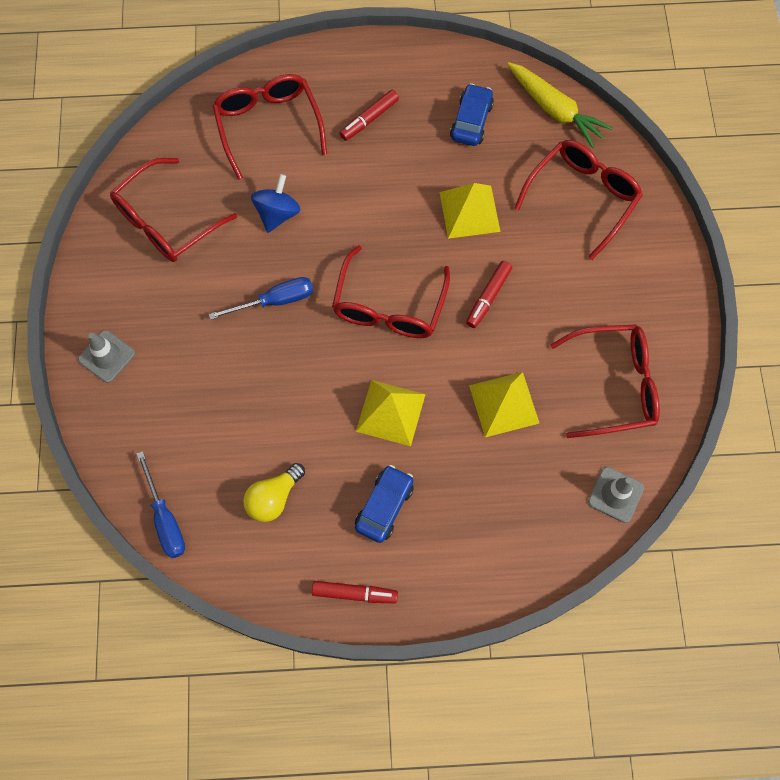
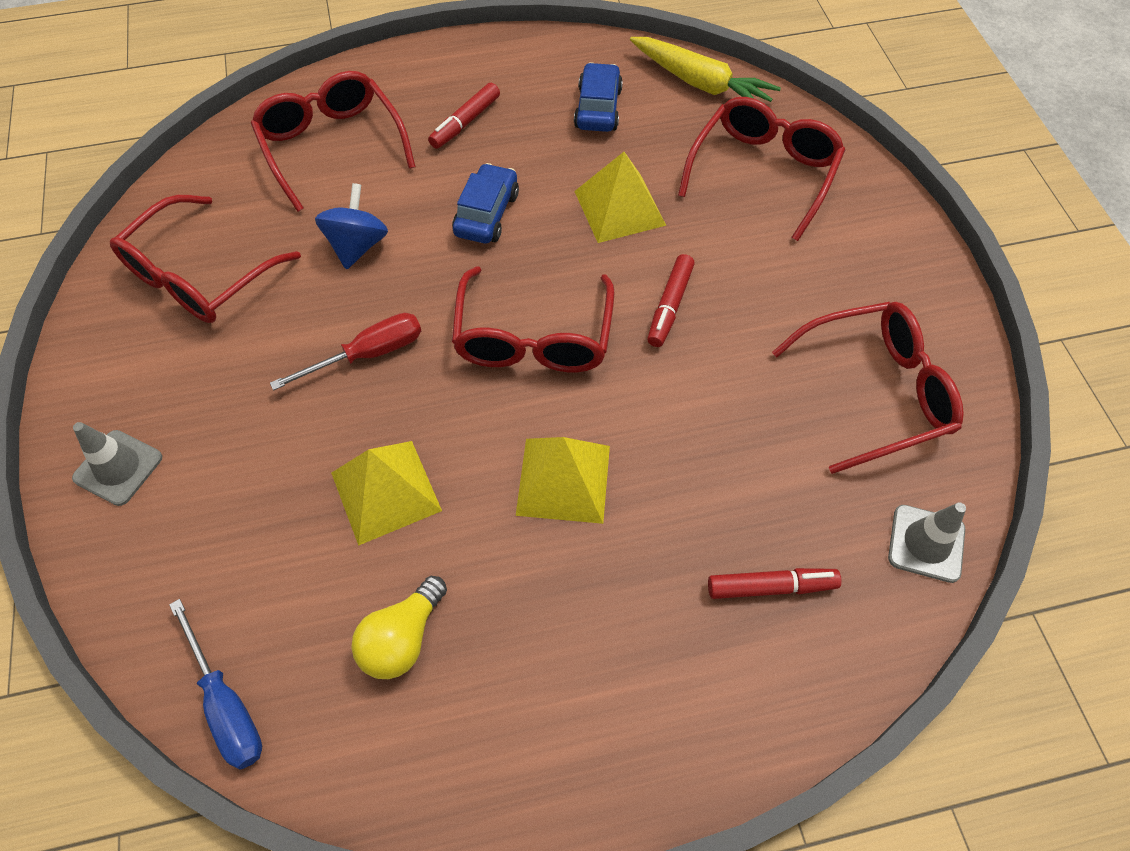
camera: 10 degrees left, 10 degrees down
blue screwdriver [209,277,313,320] -> red screwdriver [270,313,421,390]
red marker [312,581,398,603] -> red marker moved to [708,568,842,599]
blue car [355,465,414,543] -> blue car moved to [452,163,519,243]
yellow pyramid [469,372,540,437] -> yellow pyramid moved to [331,441,442,546]

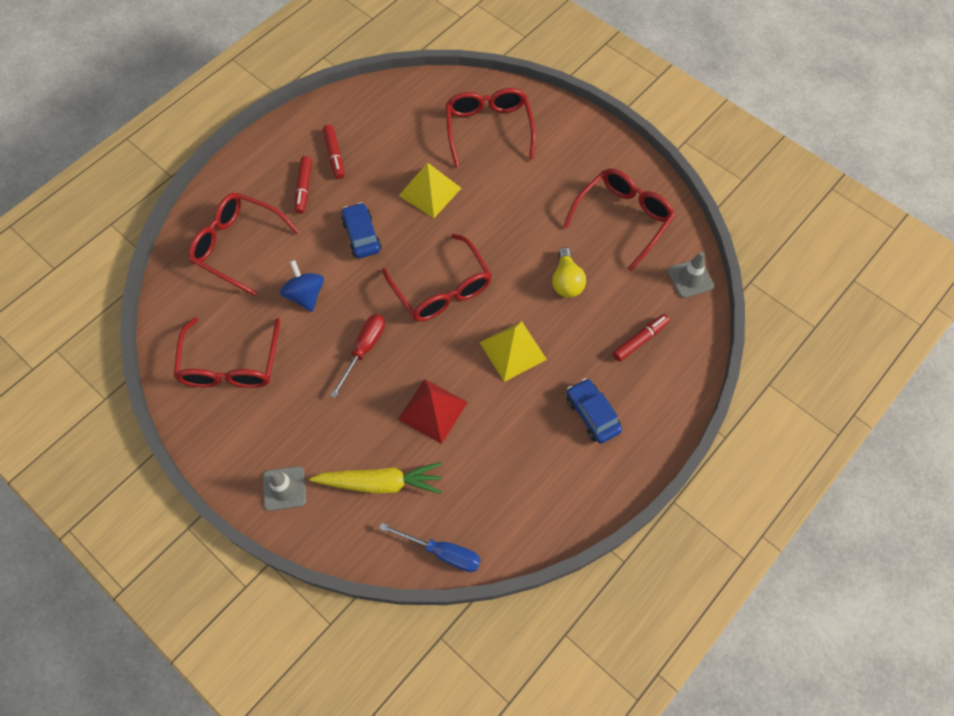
camera: 35 degrees left, 5 degrees up
yellow pyramid [331,441,442,546] -> red pyramid [398,379,468,444]
yellow light bulb [351,576,447,679] -> yellow light bulb moved to [552,247,586,298]
blue car [574,62,623,132] -> blue car moved to [566,378,622,444]
yellow carrot [630,37,781,102] -> yellow carrot moved to [309,462,442,494]
red marker [647,254,695,347] -> red marker moved to [323,125,344,179]

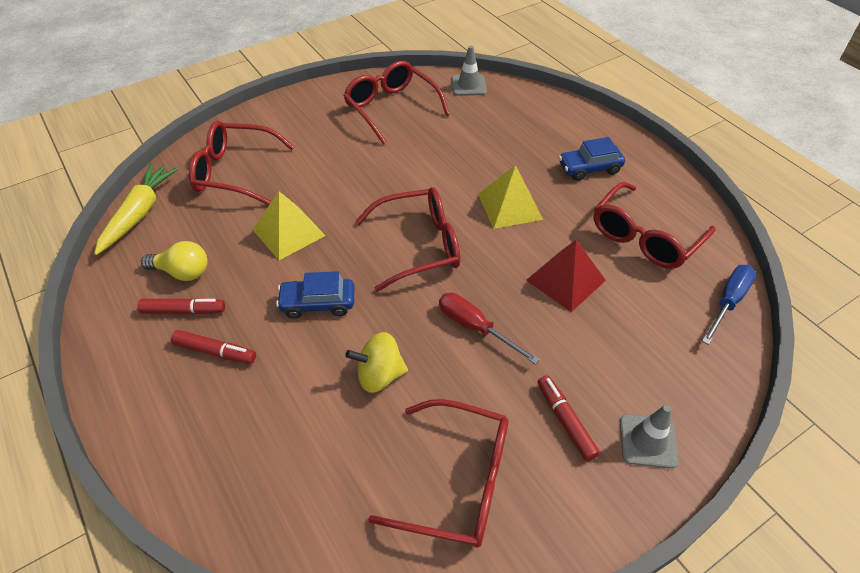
camera: 75 degrees left, 15 degrees down
red glasses [188,193,299,296] -> red glasses moved to [593,182,716,269]
blue spinning top [280,260,324,312] -> yellow spinning top [345,332,408,393]
yellow carrot [309,462,442,494] -> yellow carrot moved to [94,163,178,255]
yellow light bulb [552,247,586,298] -> yellow light bulb moved to [141,241,208,281]
red marker [613,314,670,362] -> red marker moved to [538,375,600,461]

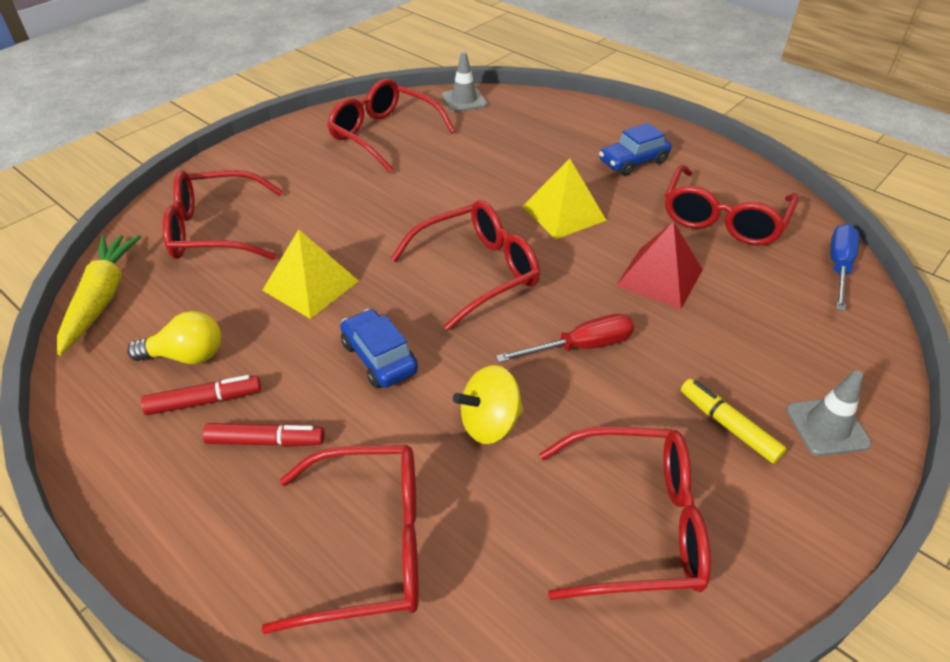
camera: 15 degrees left, 5 degrees down
blue car [276,271,354,319] -> blue car turned 75 degrees clockwise [340,309,418,388]
red screwdriver [439,293,540,364] -> red screwdriver turned 135 degrees clockwise [496,314,634,363]
red marker [538,375,600,461] -> yellow marker [681,379,787,464]
none -> red glasses [261,445,419,634]

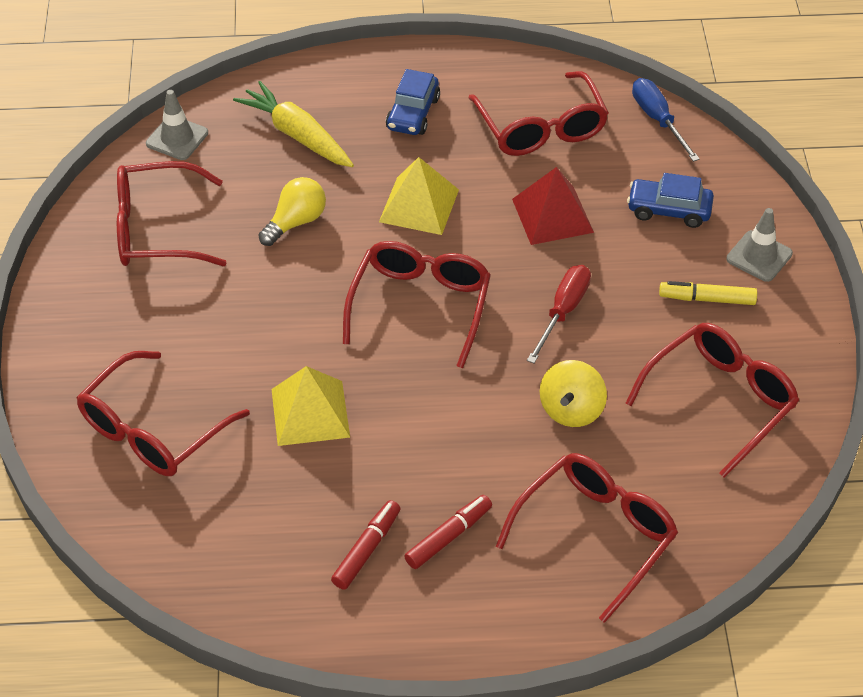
camera: 45 degrees left, 5 degrees up
yellow carrot [57,235,142,355] -> yellow carrot moved to [233,81,354,167]
yellow light bulb [127,311,221,364] -> yellow light bulb moved to [258,177,326,246]
blue car [340,309,418,388] -> blue car moved to [627,173,714,228]

